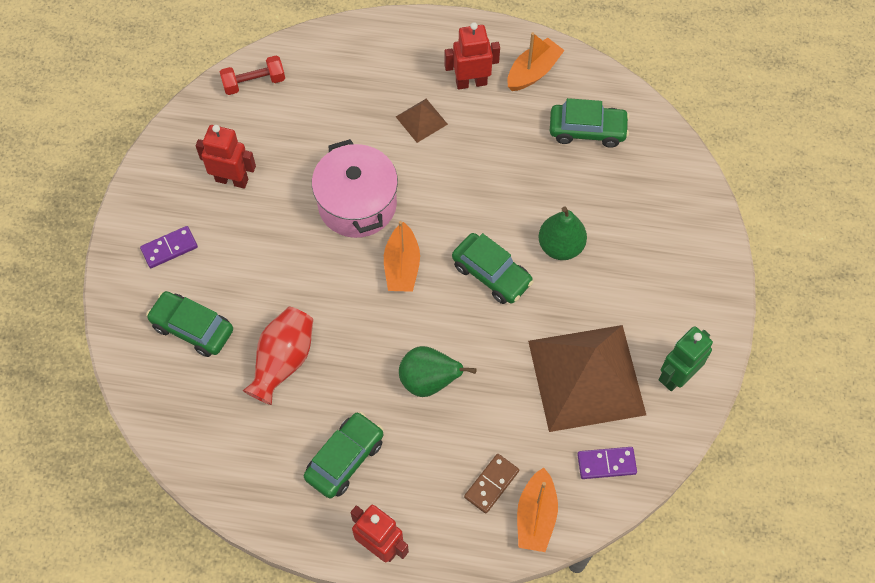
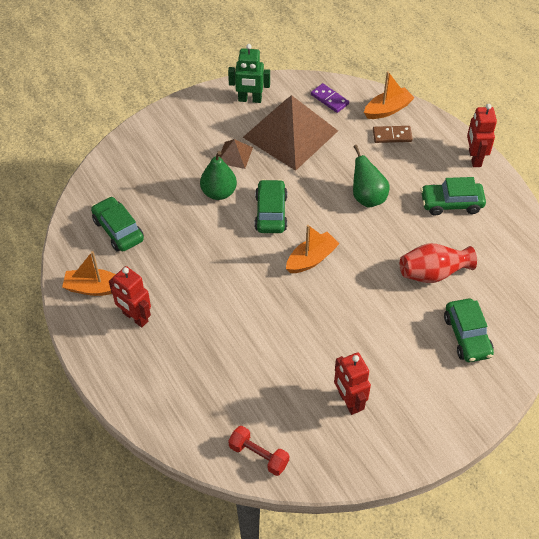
camera: 130 degrees left, 10 degrees down
purple domino [140,226,198,268] -> none
pink pot [312,139,398,238] -> none
brown pyramid [396,99,448,143] -> brown pyramid moved to [219,139,253,169]

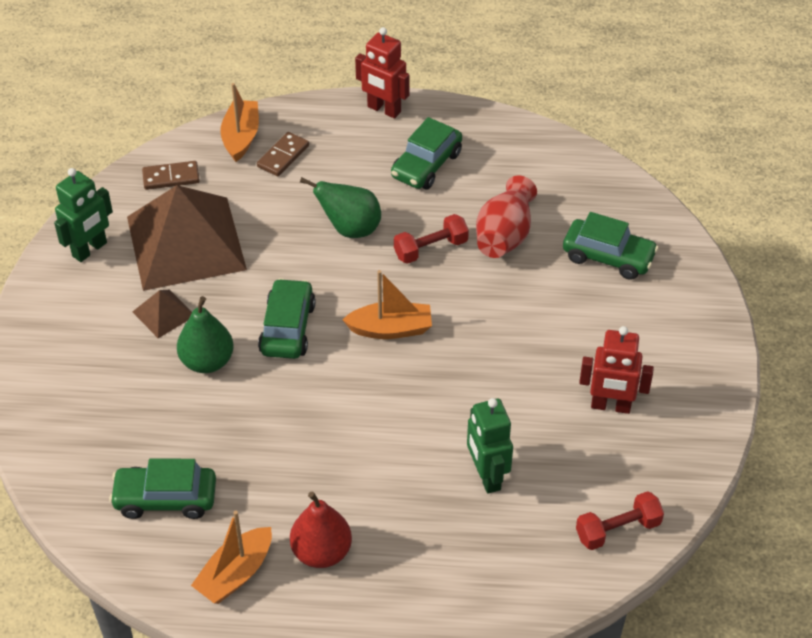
camera: 55 degrees left, 5 degrees down
red robot [109,266,151,328] -> red pear [290,492,352,568]
green car [255,179,287,233] -> green car turned 60 degrees clockwise [258,278,316,359]
orange boat [286,225,340,273] -> orange boat turned 90 degrees clockwise [342,270,432,339]
purple domino [311,83,349,113] -> brown domino [142,161,200,190]
none -> red dumbbell [394,214,469,264]
none -> green robot [467,398,513,494]

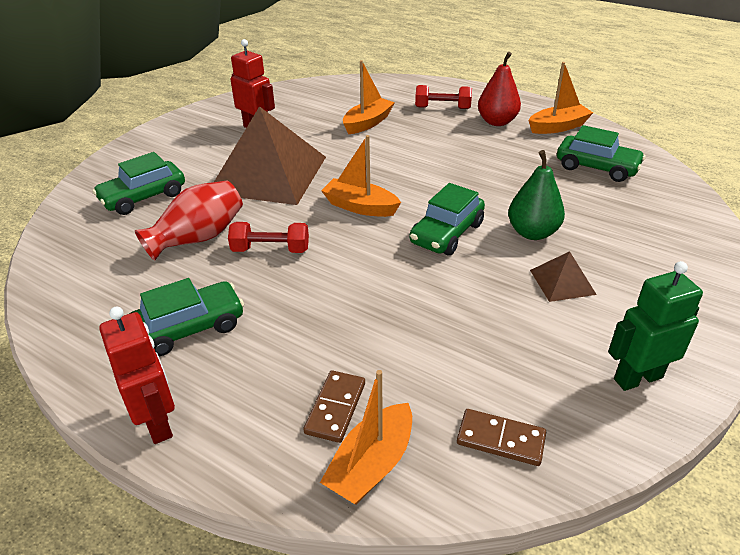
camera: 150 degrees left, 10 degrees down
brown pyramid [127,185,247,291] -> brown pyramid moved to [214,106,326,205]
brown domino [257,132,309,176] -> brown domino turned 45 degrees counterclockwise [303,370,365,443]
green pear [300,177,381,238] -> none
green robot [467,398,513,494] -> orange boat [343,60,395,134]
green car [563,212,659,280] -> green car turned 90 degrees counterclockwise [92,152,185,215]
red dumbbell [576,491,664,550] -> red dumbbell moved to [415,85,472,109]

